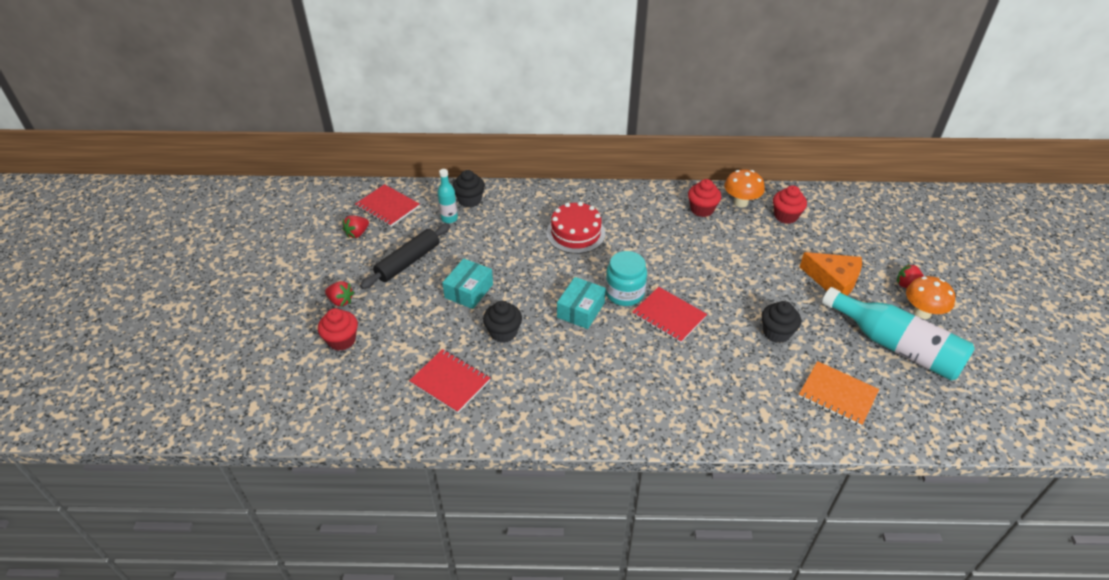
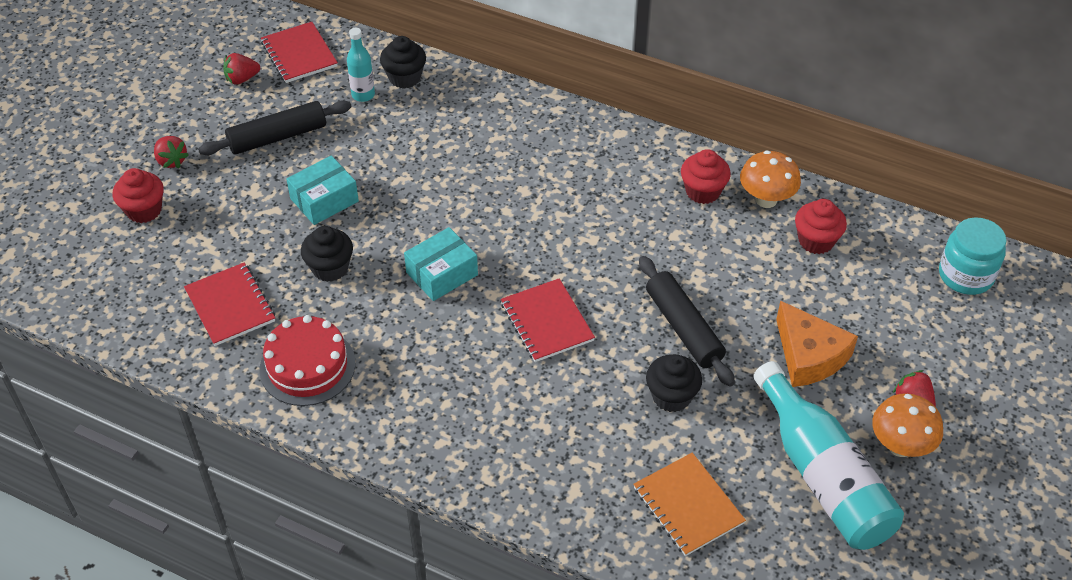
camera: 25 degrees right, 5 degrees up
red cake [547,202,606,254] -> red cake moved to [260,315,356,406]
turquoise jar [605,251,647,306] -> turquoise jar moved to [939,217,1006,295]
none -> black rolling pin [639,256,735,387]

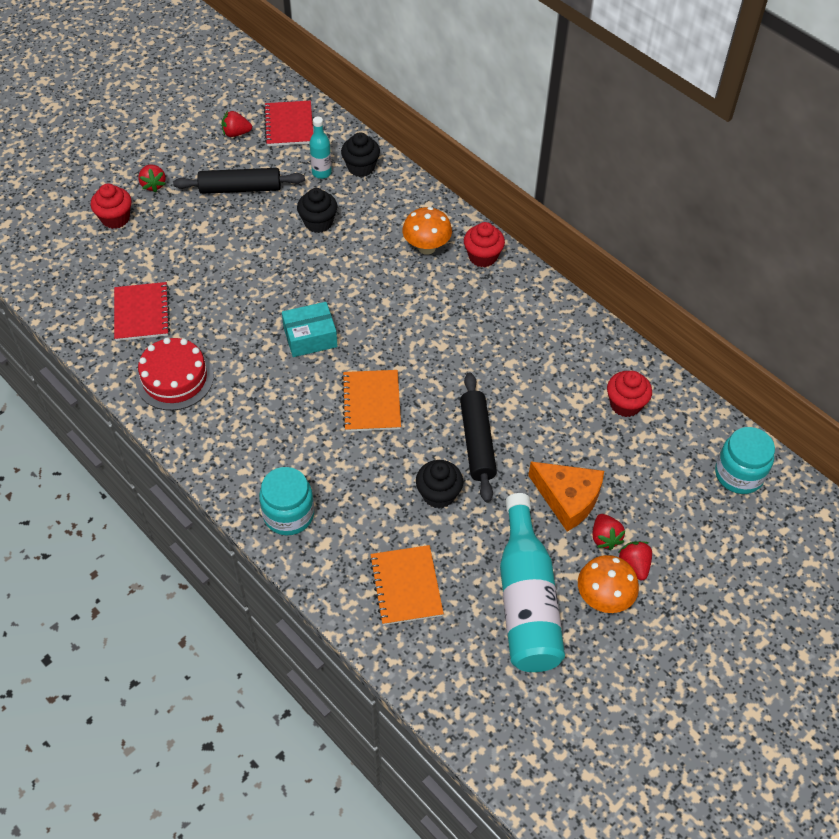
camera: 20 degrees right, 5 degrees up
turquoise box [286,156,359,225] -> none
black cupcake [301,226,353,282] -> black cupcake moved to [297,188,338,233]
red notebook [501,278,595,362] -> orange notebook [342,370,401,432]
red cupcake [681,149,731,204] -> red cupcake moved to [464,222,505,267]
orange mushroom [740,150,801,208] -> orange mushroom moved to [402,207,452,255]
orange cheese [776,301,858,387] -> orange cheese turned 45 degrees counterclockwise [528,462,604,532]
none -> turquoise jar [259,467,314,535]
none -> red strawberry [593,514,625,550]

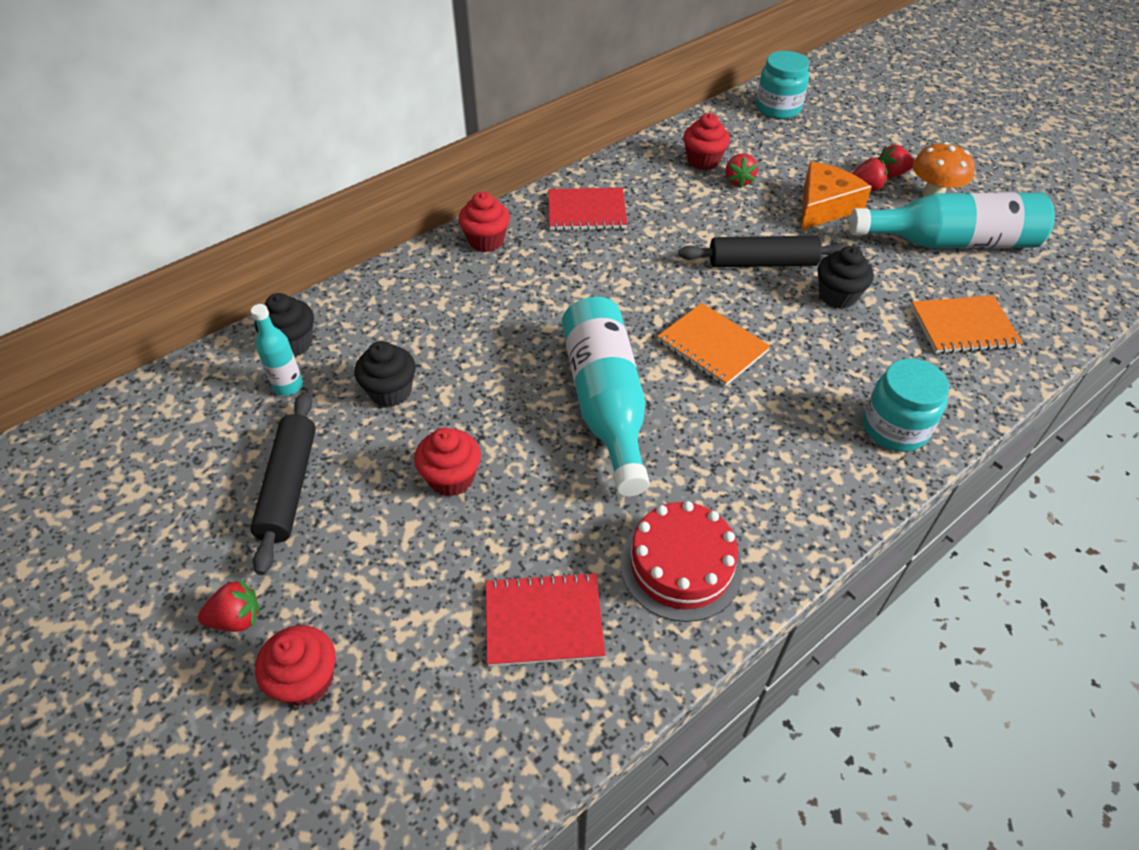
camera: 85 degrees left, 5 degrees down
red strawberry [222,111,252,137] -> red strawberry moved to [725,154,758,188]
red notebook [264,101,313,146] -> red notebook moved to [548,188,627,231]
turquoise box [282,302,338,357] -> turquoise bottle [562,297,650,496]
orange notebook [342,370,401,432] -> orange notebook turned 45 degrees clockwise [657,303,771,386]
orange mushroom [402,207,452,255] -> none
none -> red cupcake [414,428,481,496]

